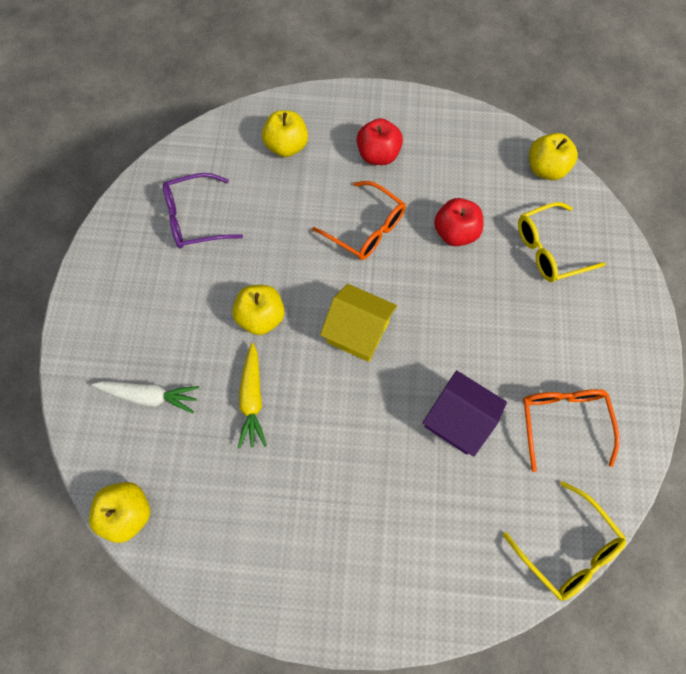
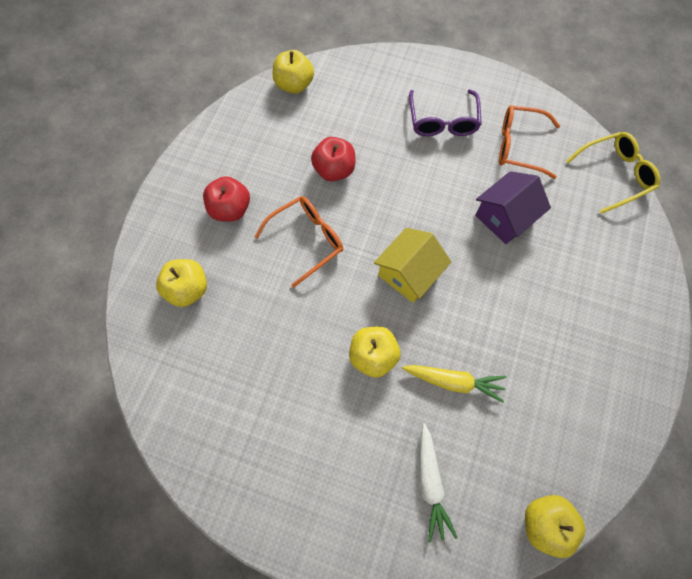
camera: 75 degrees left, 0 degrees up
white carrot [91,381,199,413] -> white carrot turned 150 degrees clockwise [419,423,458,543]
purple glasses [163,173,243,249] -> purple glasses moved to [409,89,482,136]
yellow glasses [518,202,605,282] -> none

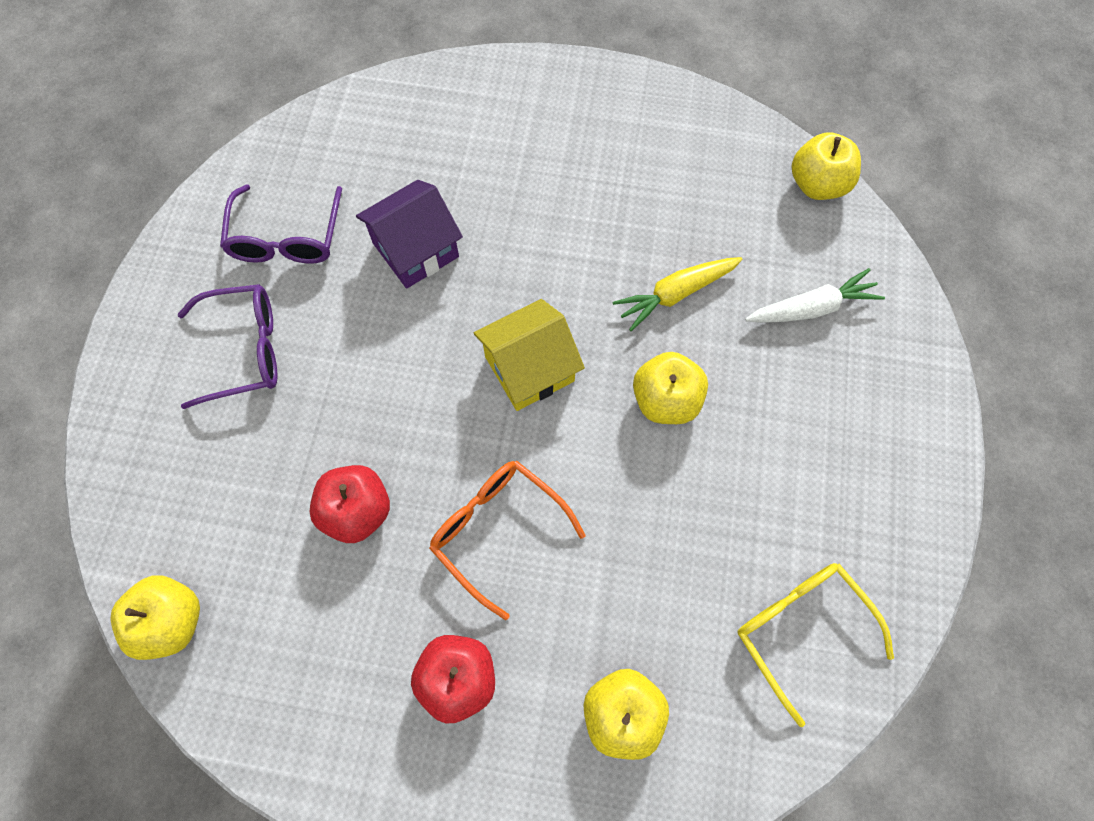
camera: 100 degrees left, 0 degrees up
yellow house [374,228,451,303] -> yellow house turned 60 degrees counterclockwise [474,299,585,411]
yellow carrot [402,365,506,402] -> yellow carrot turned 120 degrees counterclockwise [613,257,743,331]
purple house [475,171,551,244] -> purple house turned 75 degrees counterclockwise [356,180,463,289]
orange glasses [499,105,560,179] -> purple glasses [220,184,342,264]
yellow glasses [566,132,660,214] -> yellow glasses moved to [737,563,894,727]

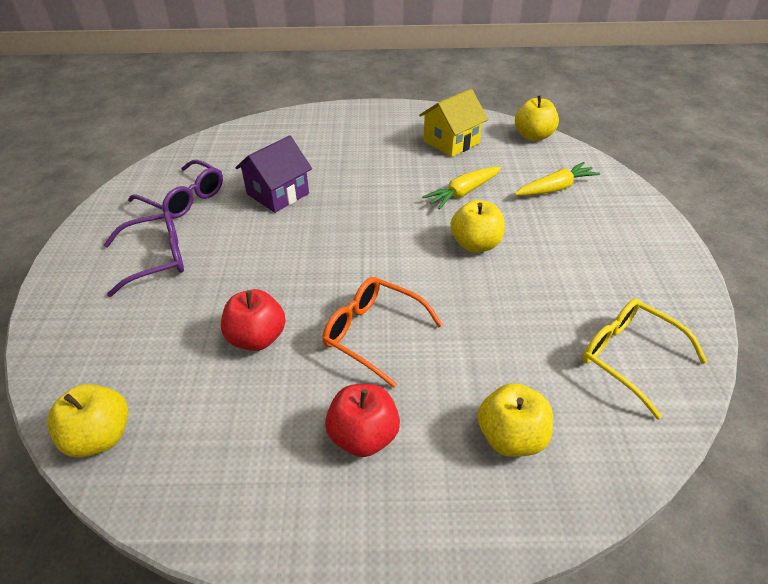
camera: 10 degrees left, 25 degrees down
purple glasses [220,184,342,264] -> purple glasses turned 45 degrees counterclockwise [128,159,223,218]
yellow house [474,299,585,411] -> yellow house moved to [419,89,488,157]
white carrot [745,268,885,323] -> yellow carrot [515,162,600,196]

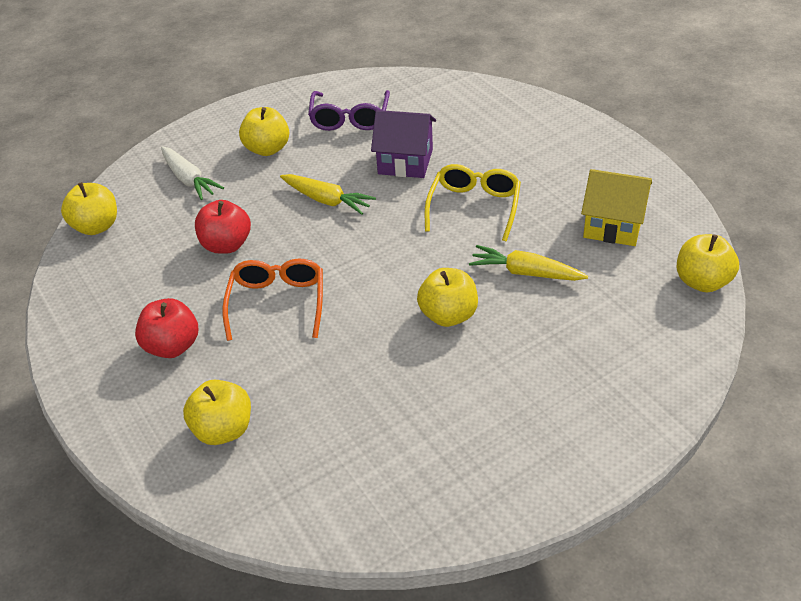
camera: 60 degrees right, 0 degrees up
purple glasses [104,211,184,297] -> yellow apple [239,107,289,156]
yellow carrot [515,162,600,196] -> yellow carrot moved to [280,174,376,215]
yellow glasses [582,298,708,420] -> yellow glasses moved to [425,164,521,241]
none -> white carrot [161,146,224,200]

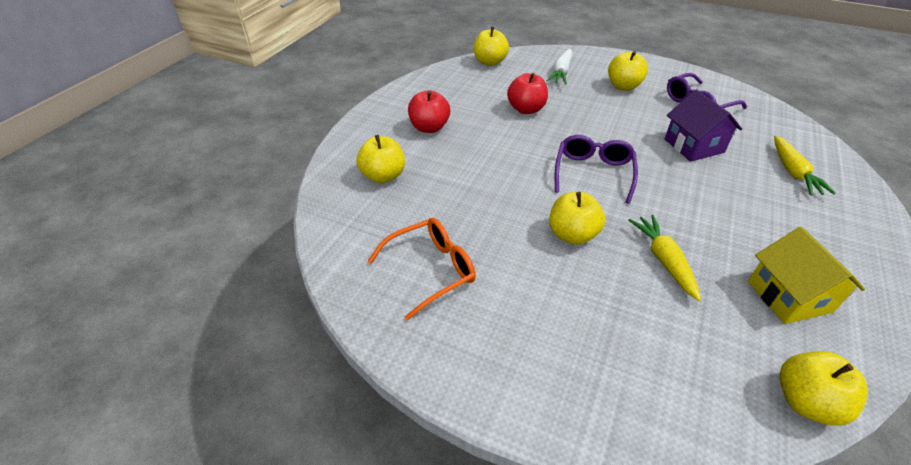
camera: 55 degrees right, 0 degrees up
orange glasses [222,258,323,341] -> orange glasses moved to [368,218,476,321]
yellow carrot [280,174,376,215] -> yellow carrot moved to [774,136,836,195]
yellow glasses [425,164,521,241] -> none
none -> purple glasses [555,135,638,204]

